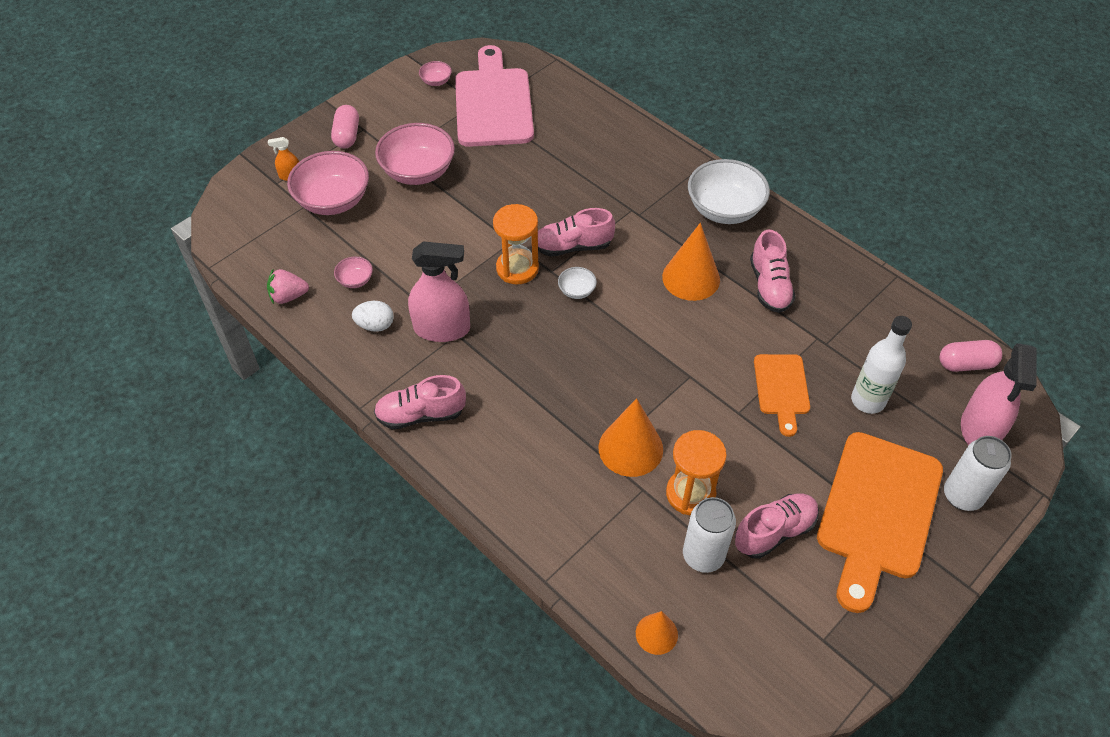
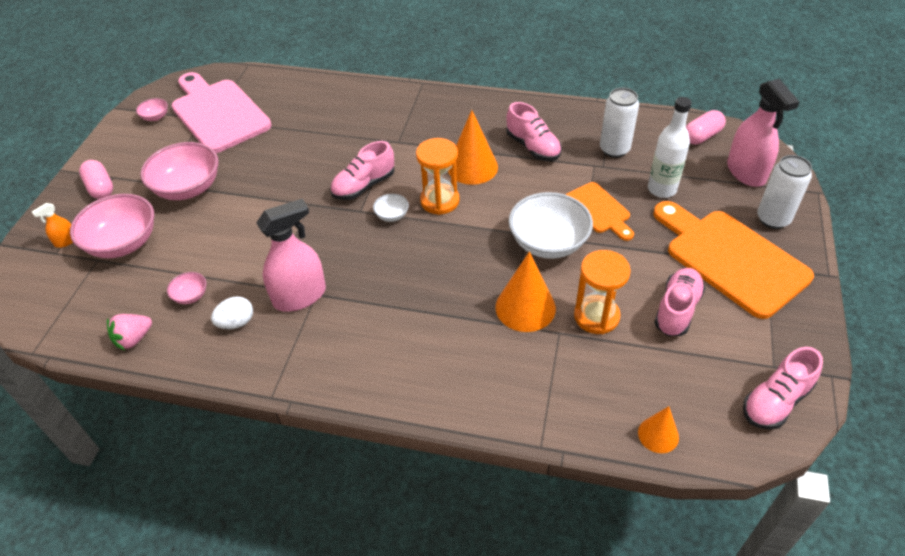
camera: 30 degrees left, 5 degrees down
pink shoe [374,375,466,429] -> pink shoe moved to [743,347,823,429]
orange hourglass [493,204,539,284] -> orange hourglass moved to [416,138,460,215]
white can [683,497,736,573] -> white can moved to [600,88,639,158]
white bowl [688,159,770,224] -> white bowl moved to [508,192,593,259]
orange cutting board [817,432,943,613] -> orange cutting board turned 150 degrees clockwise [653,201,814,319]

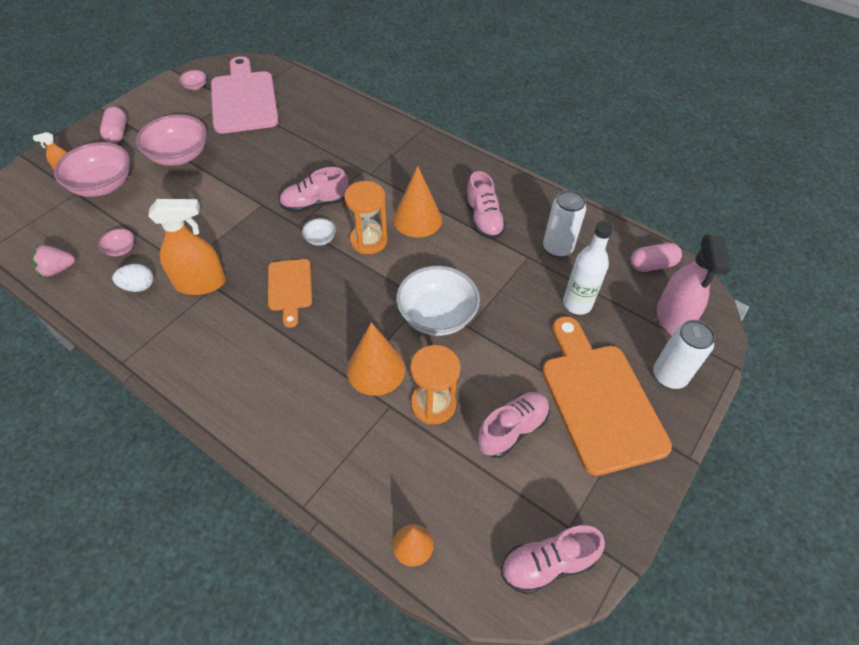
camera: 20 degrees right, 5 degrees up
pink spray bottle [256,198,326,311] -> orange spray bottle [148,199,226,295]
orange cutting board [565,182,634,241] -> orange cutting board moved to [268,259,312,328]

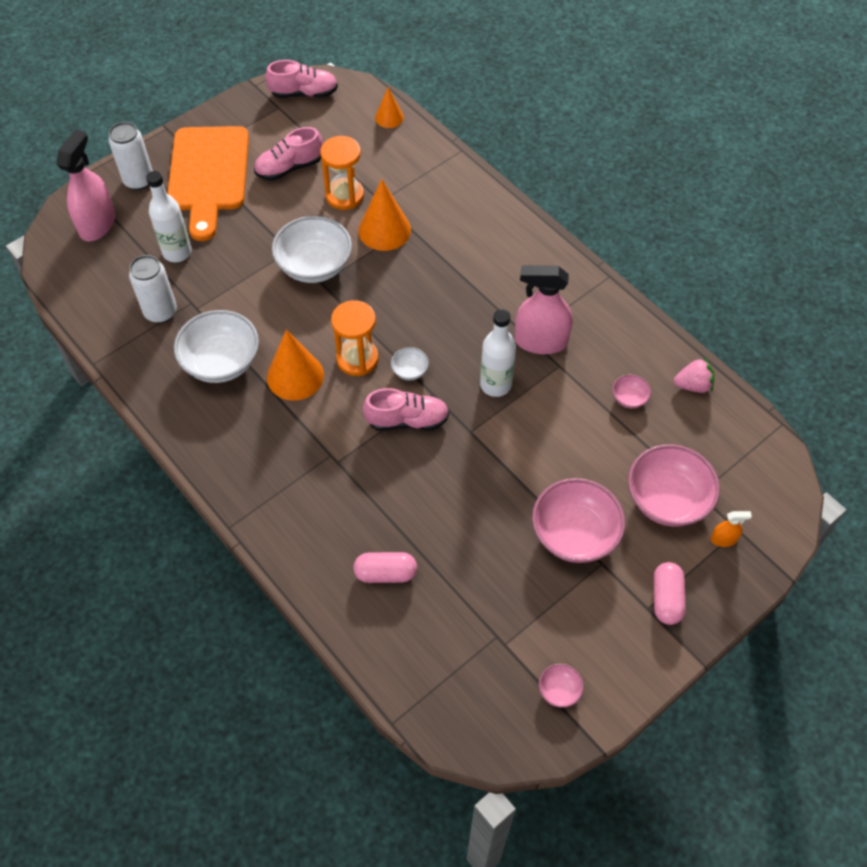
camera: 165 degrees left, 5 degrees up
white egg [112,264,154,292] -> none
orange spray bottle [148,199,226,295] -> pink spray bottle [515,266,573,354]
pink cutting board [211,56,279,134] -> none
orange cutting board [268,259,312,328] -> none
pink shoe [465,171,506,239] -> white bowl [174,310,259,383]
pink capsule [631,243,682,272] -> pink capsule moved to [353,552,417,583]
none -> white bottle [480,309,516,397]

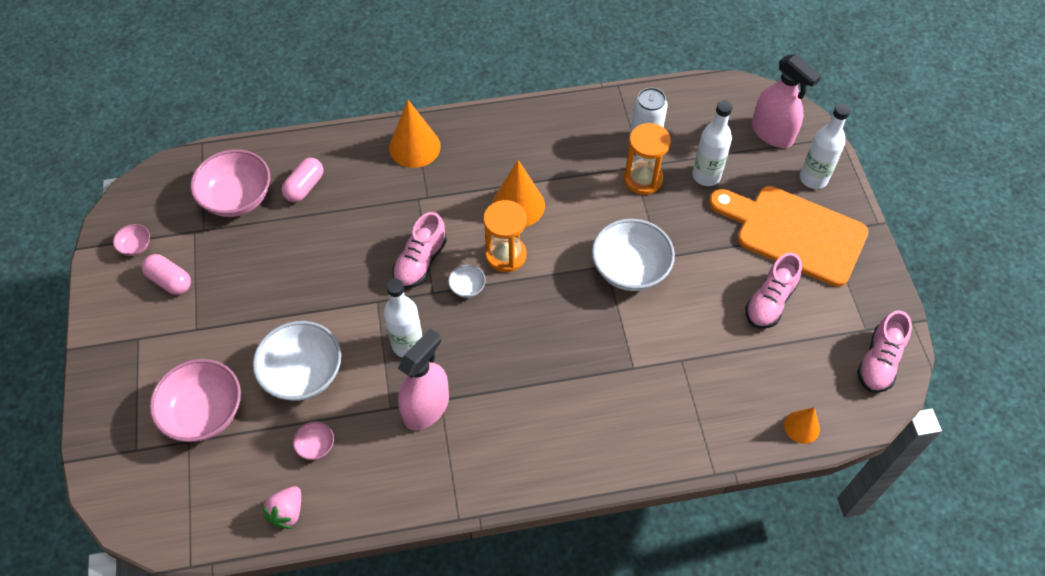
camera: 120 degrees right, 0 degrees up
white can [109,122,153,190] -> white bottle [800,103,851,189]
white bowl [174,310,259,383] -> white bowl moved to [253,321,341,401]
pink shoe [254,127,323,181] -> pink shoe turned 150 degrees counterclockwise [745,253,802,329]
orange hourglass [320,136,364,210] -> orange hourglass moved to [624,123,671,195]
orange cone [358,179,411,251] -> orange cone moved to [389,100,441,168]
pink bowl [532,478,625,563] -> pink bowl moved to [190,149,270,217]
pink capsule [654,562,686,625] -> pink capsule moved to [142,254,191,295]
orange spray bottle [711,511,752,547] -> none

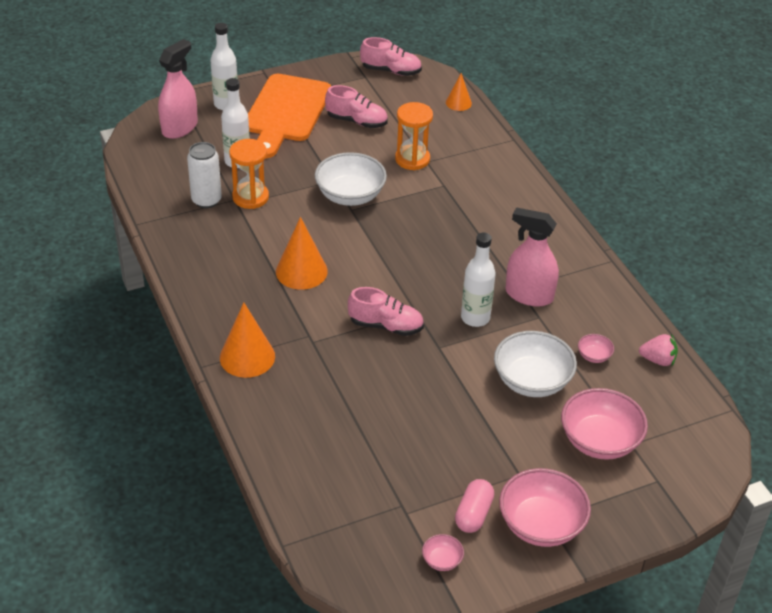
camera: 105 degrees left, 15 degrees down
pink bowl [190,149,270,217] -> pink bowl moved to [499,468,591,547]
pink capsule [281,158,324,202] -> none
white bowl [448,265,486,298] -> none
orange hourglass [483,200,527,272] -> orange hourglass moved to [395,102,433,170]

